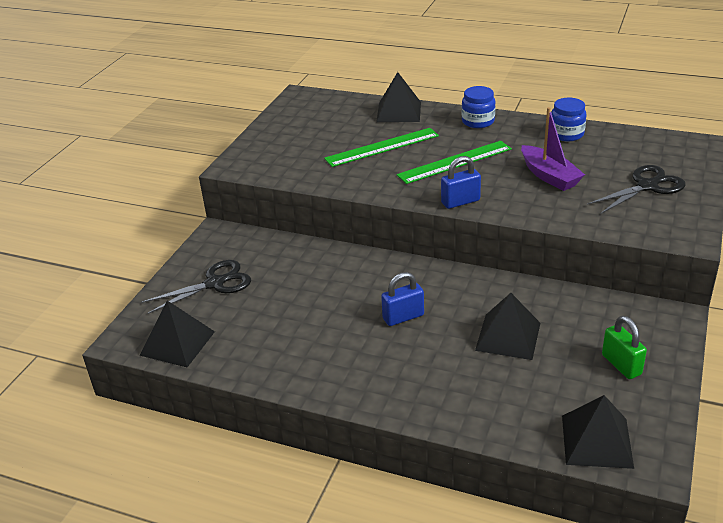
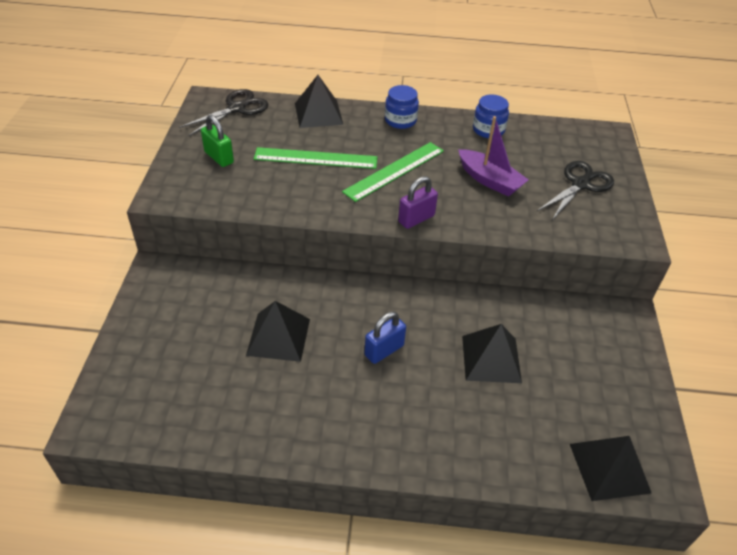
camera: 20 degrees left, 10 degrees up
black pyramid [139,301,215,367] -> black pyramid moved to [246,301,310,362]
black scissors [141,260,251,314] -> black scissors moved to [179,89,268,136]
green ruler [324,128,439,167] -> green ruler turned 45 degrees clockwise [254,147,377,169]
blue padlock [441,156,481,209] -> purple padlock [398,176,438,229]
green padlock [602,316,647,379] -> green padlock moved to [201,115,234,167]

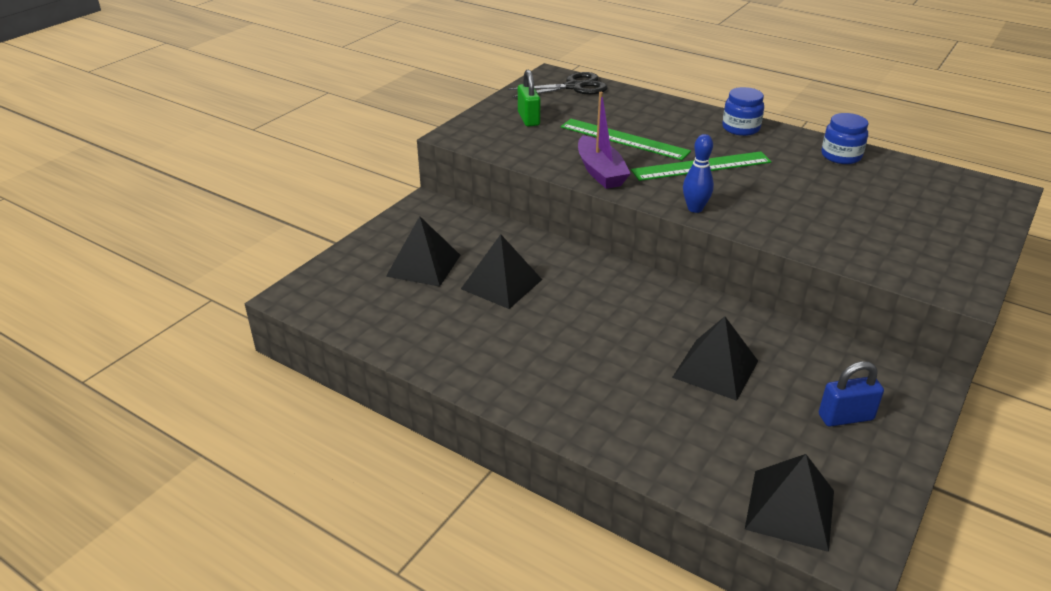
camera: 30 degrees right, 10 degrees down
black pyramid [295,75,343,128] -> black pyramid moved to [386,216,460,287]
blue padlock [364,312,406,364] -> blue padlock moved to [819,361,884,427]
purple padlock [398,176,438,229] -> blue bowling pin [683,134,714,213]
purple boat [458,116,529,197] -> purple boat moved to [578,92,631,189]
black scissors [537,161,614,220] -> none

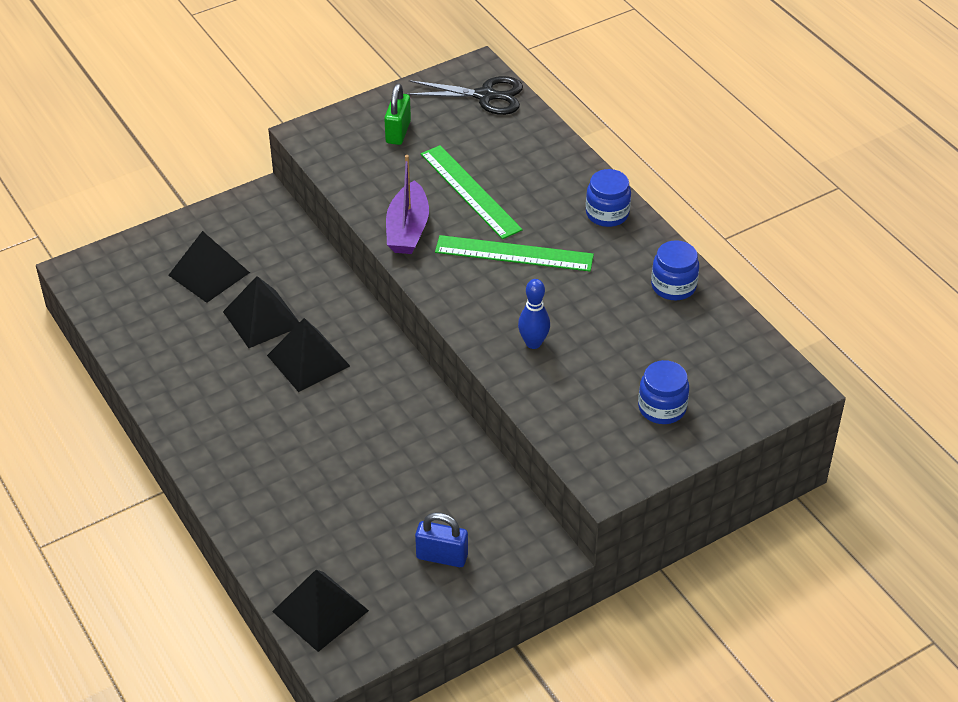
camera: 25 degrees right, 10 degrees up
black pyramid [672,316,758,401] -> black pyramid moved to [267,318,350,392]
blue bowling pin [683,134,714,213] -> blue bowling pin moved to [518,279,550,349]
none -> blue jar [638,360,689,424]

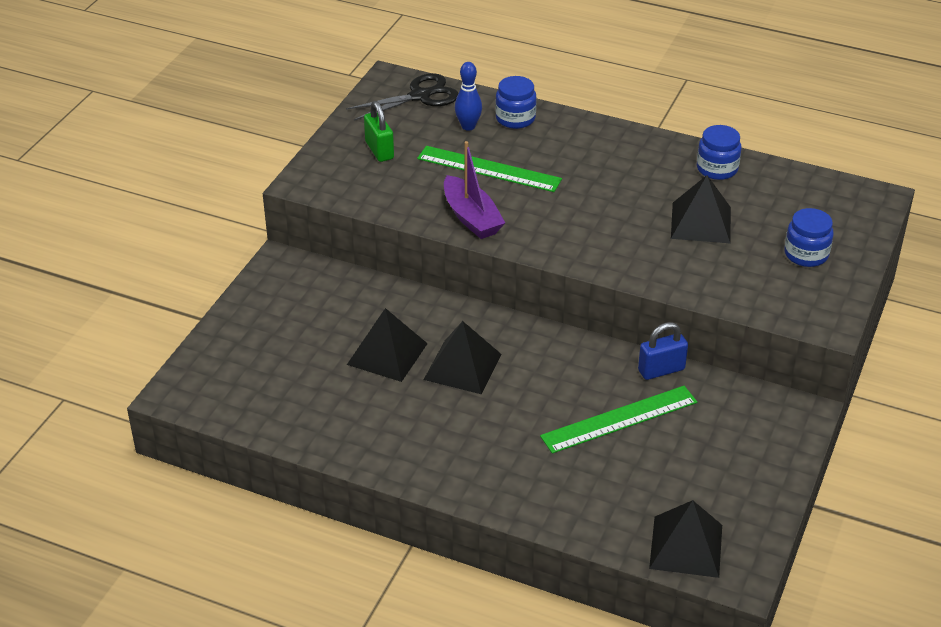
camera: 35 degrees left, 5 degrees down
black pyramid [168,231,250,303] -> black pyramid moved to [671,175,731,243]
blue padlock [415,512,468,567] -> blue padlock moved to [638,322,688,380]
green ruler [435,235,594,271] -> green ruler moved to [540,386,697,454]
blue bowling pin [518,279,550,349] -> blue bowling pin moved to [455,62,482,131]
blue jar [586,169,631,227] -> blue jar moved to [495,76,536,129]

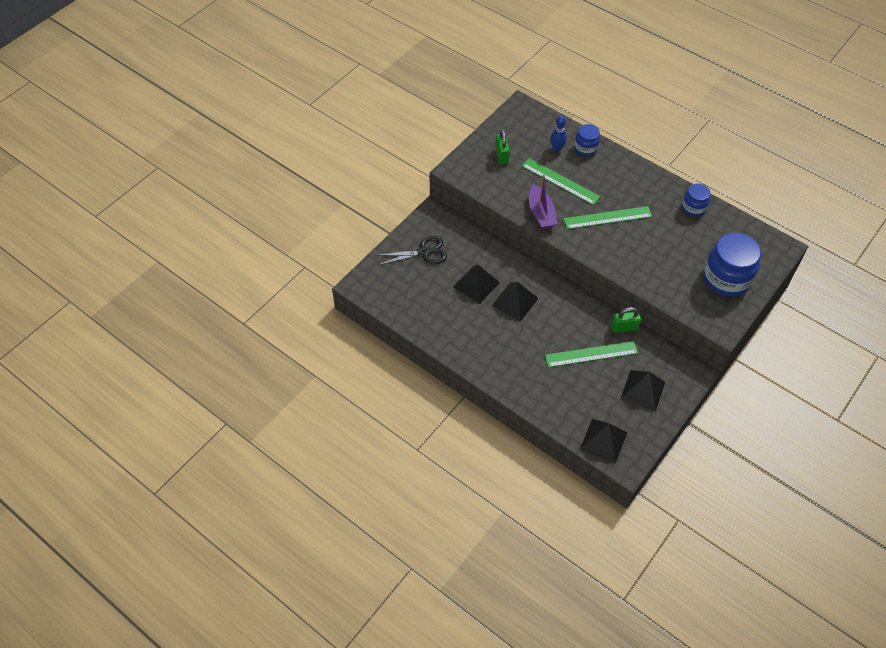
camera: 15 degrees right, 15 degrees up
black scissors [346,73,459,121] -> black scissors moved to [377,236,447,265]
blue padlock [638,322,688,380] -> green padlock [611,307,641,333]
black pyramid [671,175,731,243] -> black pyramid moved to [621,370,665,411]
blue jar [784,208,834,267] -> blue jar [703,233,761,297], size x1.85
none -> green ruler [564,206,652,229]

